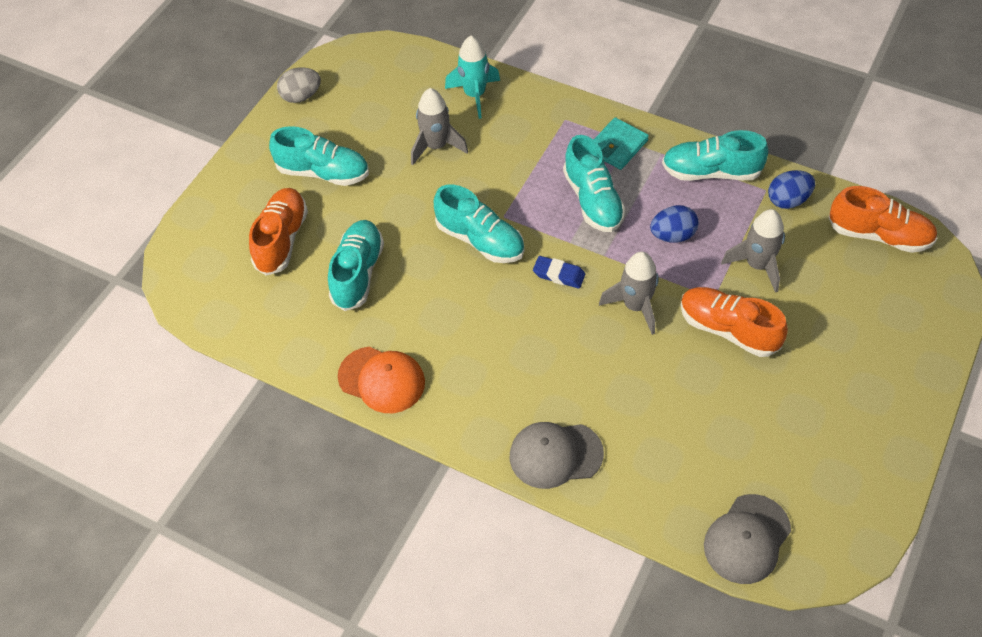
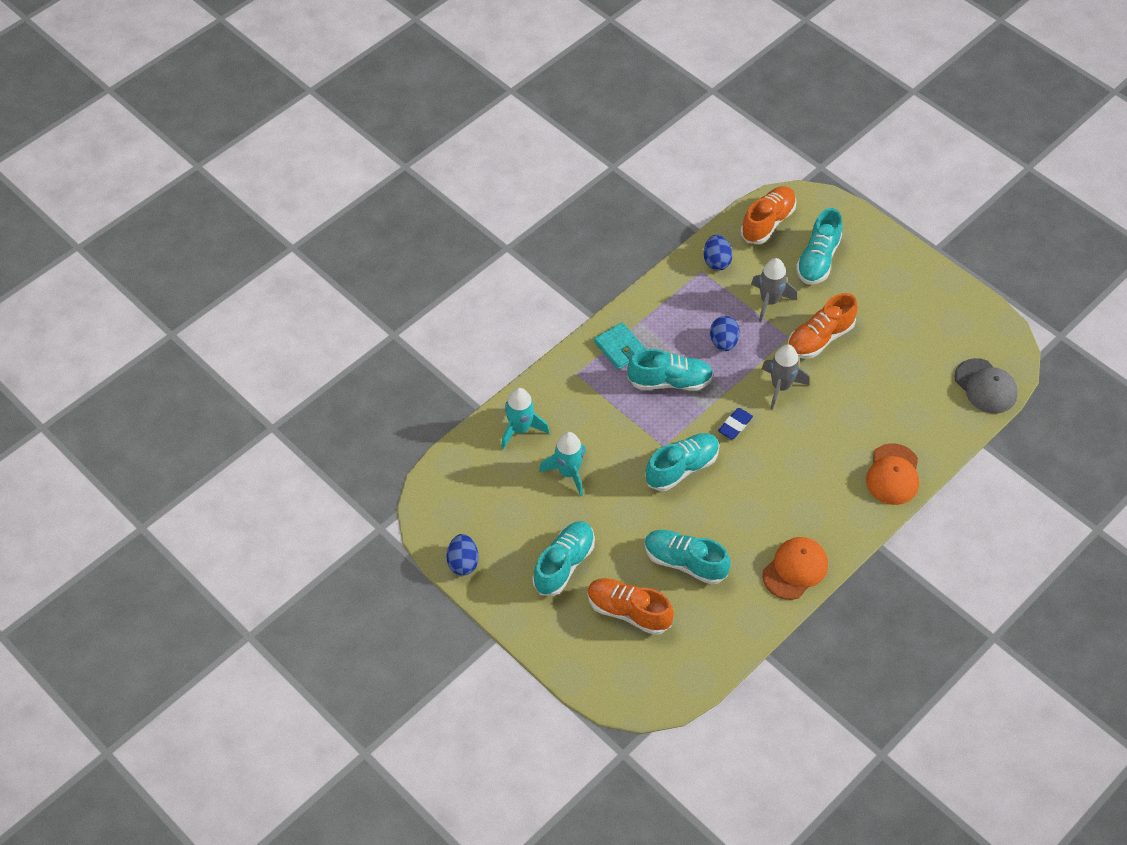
camera: 75 degrees left, 0 degrees up
grey egg [277,68,321,103] -> blue egg [447,534,479,576]
grey rocket [411,88,468,165] -> turquoise rocket [539,432,586,496]
grey cap [510,422,604,489] -> orange cap [866,443,919,505]
turquoise shoe [662,130,769,181] -> turquoise shoe moved to [796,208,842,284]

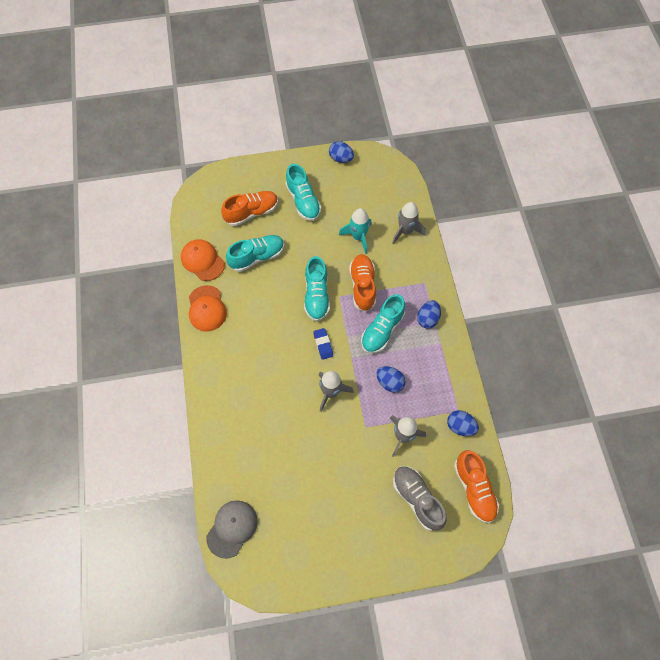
camera: 125 degrees right, 10 degrees up
turquoise rocket [501,388,550,449] -> grey rocket [392,202,426,244]
turquoise wallet [594,322,646,370] -> blue egg [417,300,441,329]
orange shoe [788,293,858,359] -> orange shoe moved to [349,254,376,312]
turquoise shoe [796,208,842,284] -> grey shoe [393,466,447,531]
orange cap [866,443,919,505] -> orange cap moved to [181,239,225,281]
grey cap [954,358,1018,414] -> grey cap turned 120 degrees clockwise [206,500,258,559]

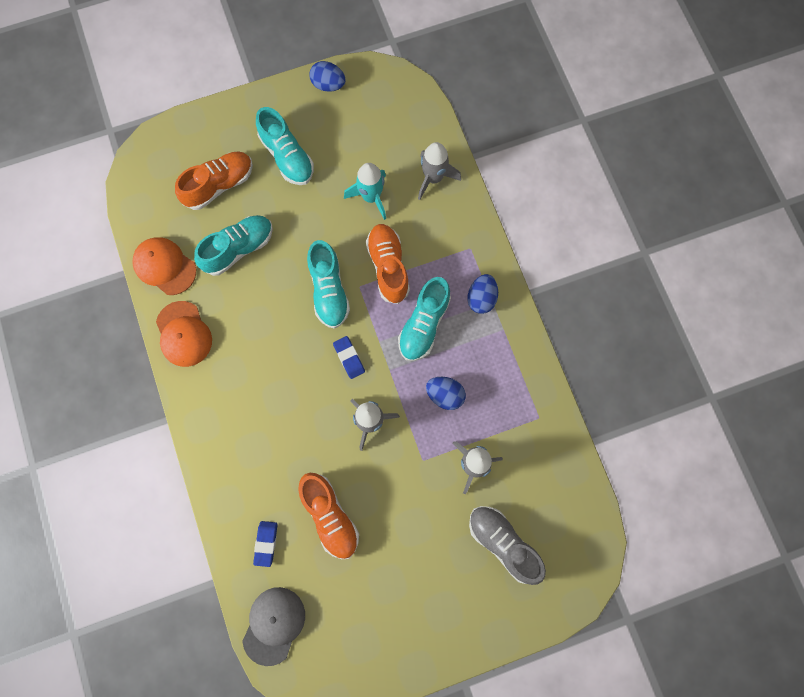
camera: 10 degrees left, 10 degrees up
blue egg [447,410,479,436] -> none
orange shoe [454,450,499,523] -> orange shoe moved to [298,473,359,559]
none -> blue eraser [253,521,277,567]

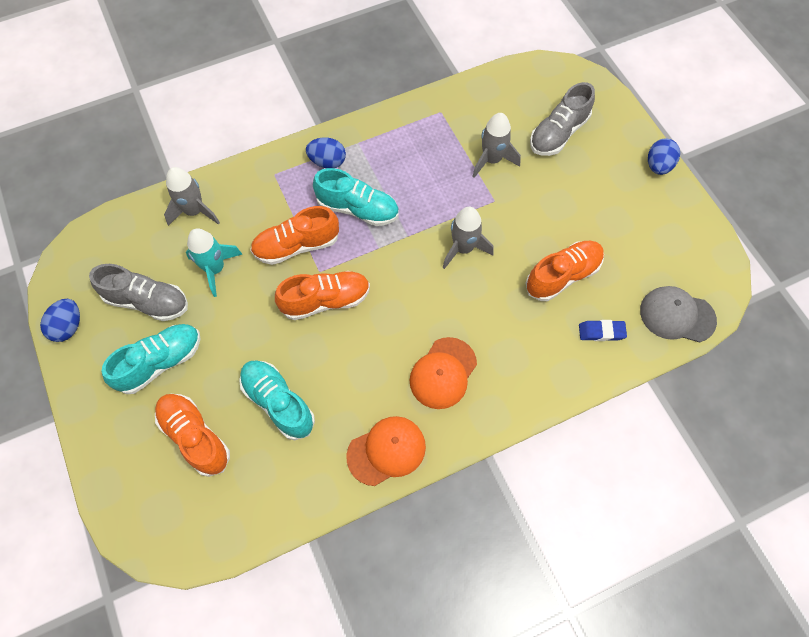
camera: 95 degrees left, 10 degrees down
orange cap [132,237,196,295] -> orange cap moved to [410,337,477,409]
turquoise shoe [307,240,350,329] -> orange shoe [275,271,370,320]
blue eraser [333,336,365,379] -> none
blue egg [426,377,466,410] -> blue egg moved to [648,139,680,175]
none -> grey shoe [89,264,188,321]

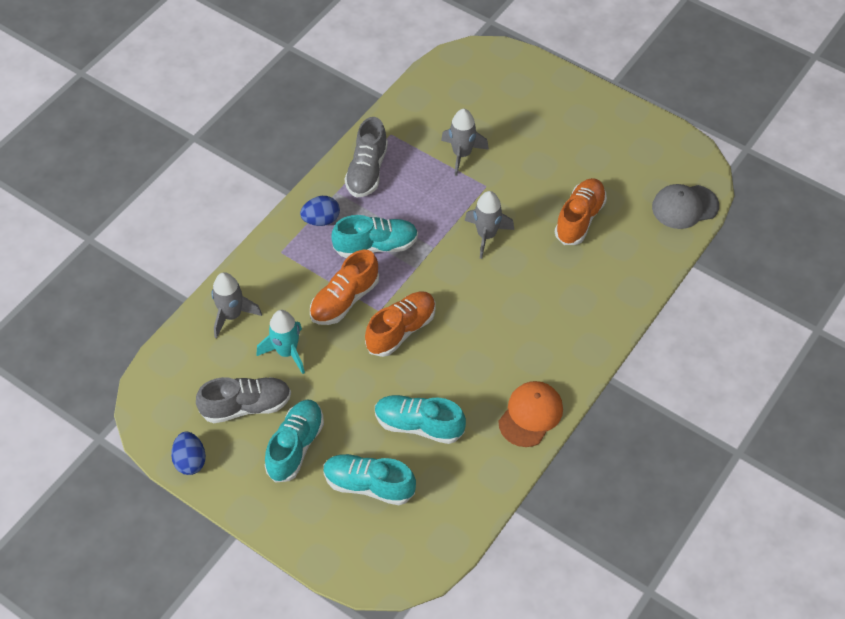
camera: 30 degrees left, 10 degrees down
orange shoe [155,394,230,477] -> turquoise shoe [323,454,416,505]
orange cap [410,337,477,409] -> none
grey shoe [530,82,595,156] -> grey shoe moved to [345,117,388,198]
blue eraser [579,320,627,341] -> none
blue egg [648,139,680,175] -> none

